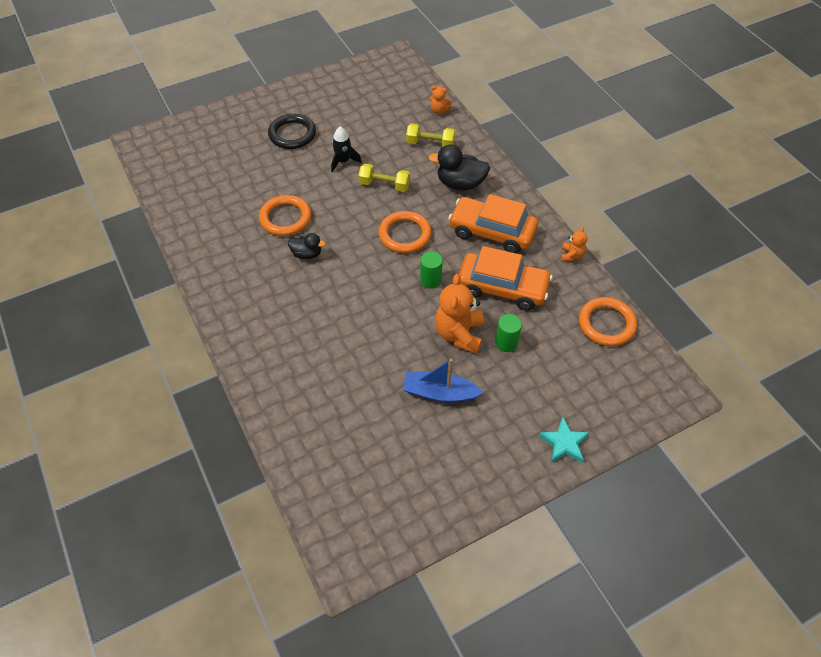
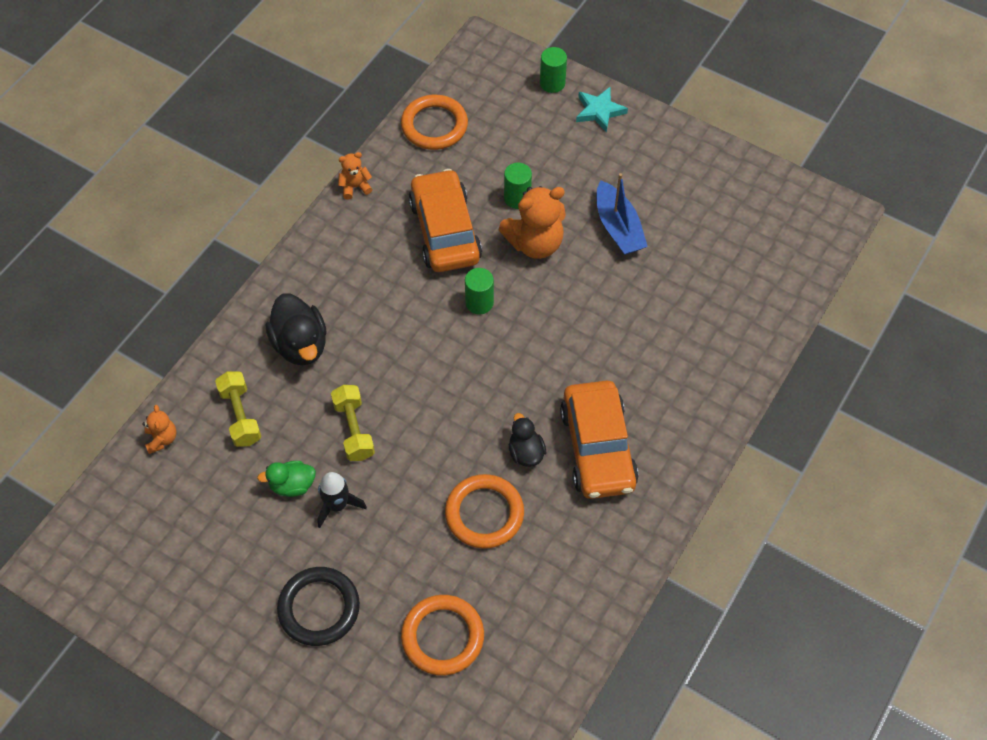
camera: 120 degrees left, 5 degrees up
orange ring [378,211,432,253] -> orange ring moved to [401,595,484,676]
orange car [448,194,538,253] -> orange car moved to [560,381,639,499]
none -> green duck [257,461,316,497]
none -> green cylinder [540,47,567,93]

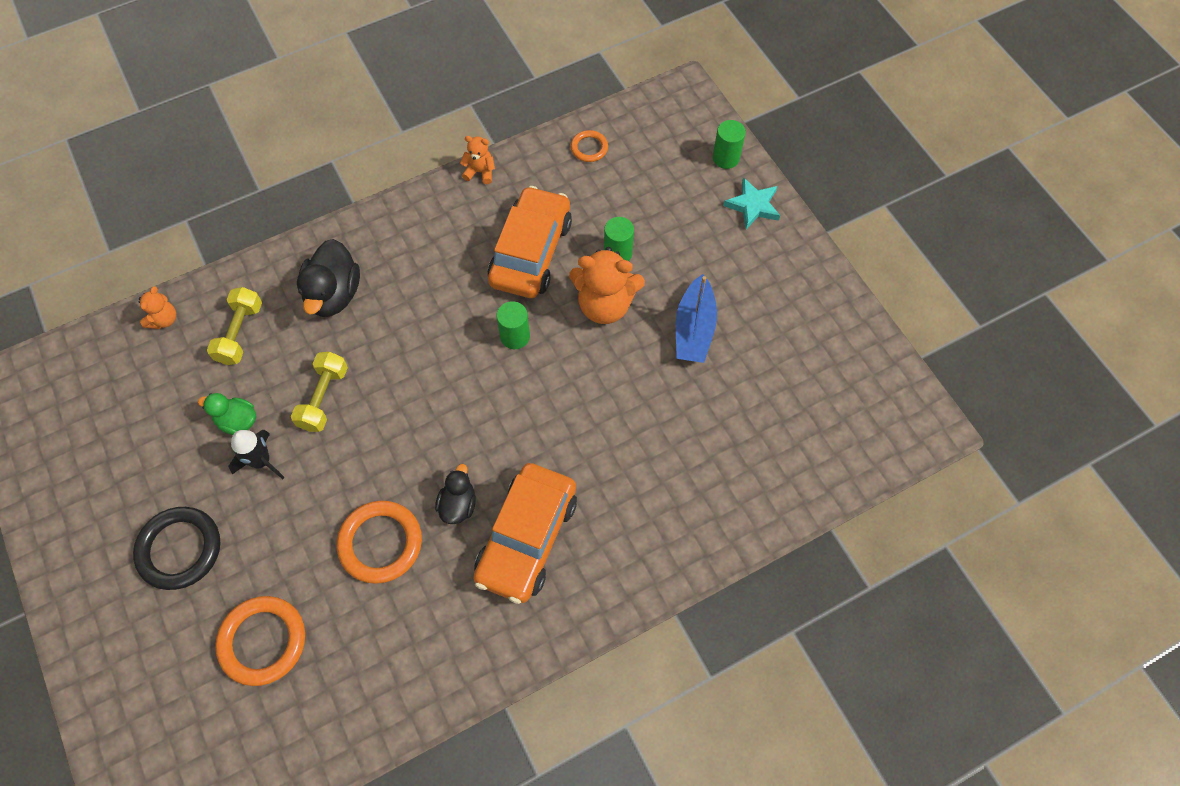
camera: 30 degrees right, 5 degrees up
orange ring [401,95,468,150] -> orange ring [571,130,608,162], size x0.54

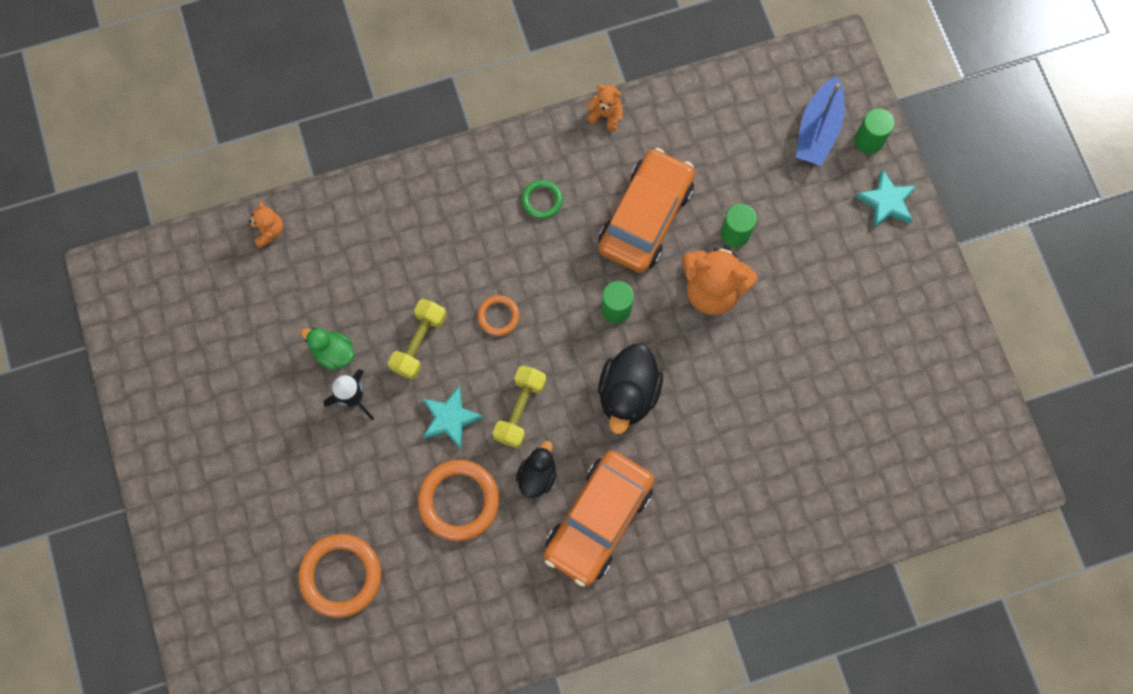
camera: 10 degrees right, 10 degrees up
black ring [133,507,220,590] -> none
orange teddy bear [139,286,176,329] -> orange teddy bear turned 45 degrees counterclockwise [249,201,283,248]
yellow dumbbell [207,287,262,365] -> yellow dumbbell moved to [493,366,546,448]
black duck [297,239,360,317] -> black duck moved to [598,343,663,434]
orange ring [571,130,608,162] -> orange ring moved to [477,295,520,336]
blue boat [676,274,717,363] -> blue boat moved to [796,76,845,166]
none -> turquoise star [422,385,484,449]
none -> green ring [522,180,563,219]

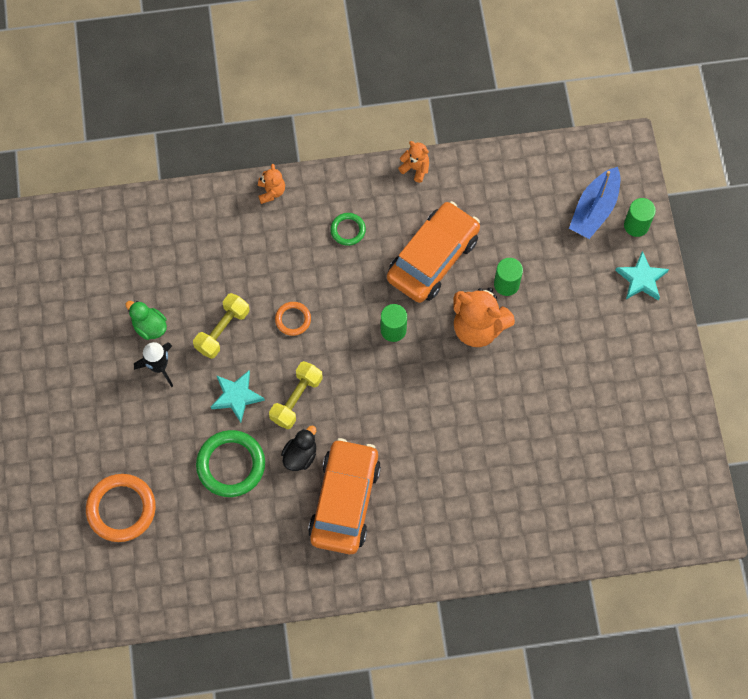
camera: 10 degrees right, 5 degrees down
orange teddy bear [249,201,283,248] -> orange teddy bear moved to [258,164,285,204]
orange ring [418,460,499,541] -> green ring [196,430,265,497]
orange car [544,450,654,587] -> orange car turned 150 degrees clockwise [308,438,381,554]
black duck [598,343,663,434] -> none

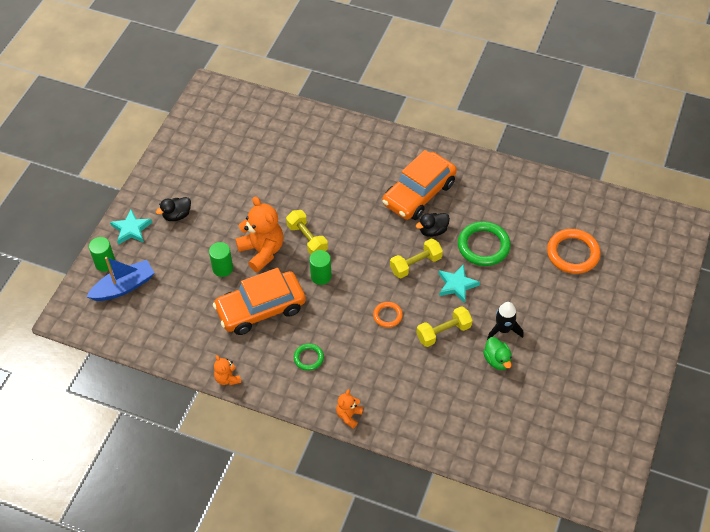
camera: 150 degrees left, 15 degrees down
none -> black duck [156,197,191,221]
none -> yellow dumbbell [286,210,328,255]

